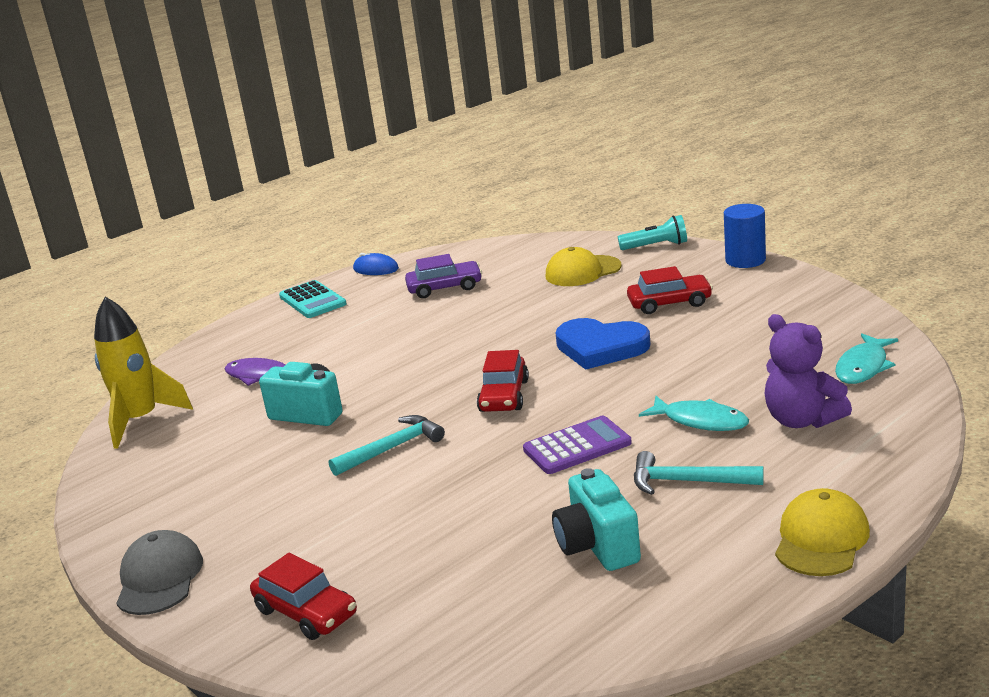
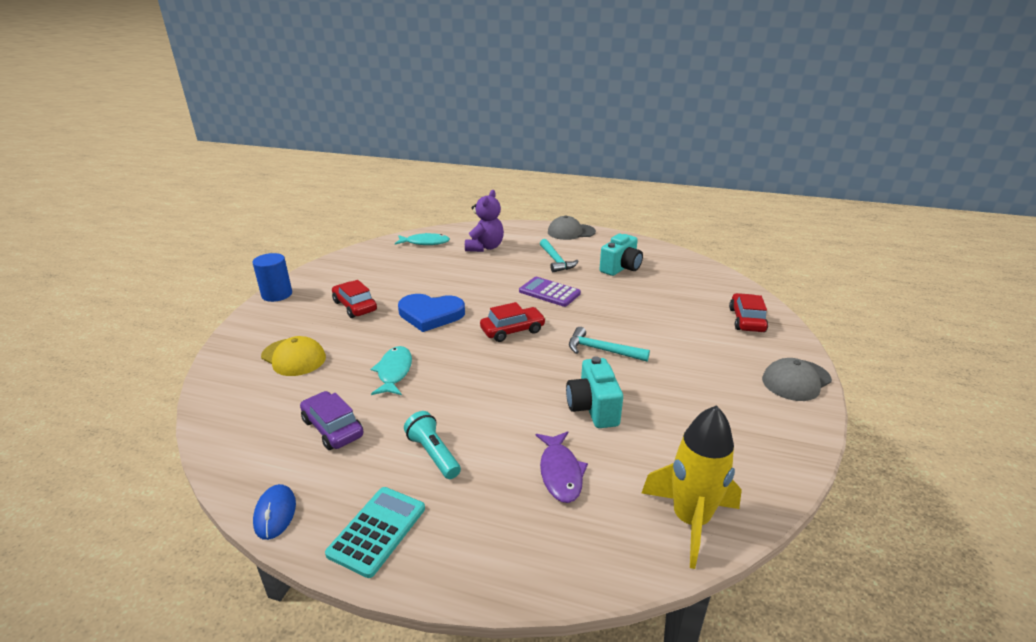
camera: 125 degrees left, 5 degrees up
blue heart [555,318,651,370] -> blue heart turned 105 degrees clockwise [398,294,465,332]
turquoise flashlight [618,215,687,250] -> turquoise flashlight moved to [404,411,461,479]
turquoise fish [639,396,749,431] -> turquoise fish moved to [371,346,412,395]
yellow cap [775,488,870,576] -> grey cap [548,216,596,240]

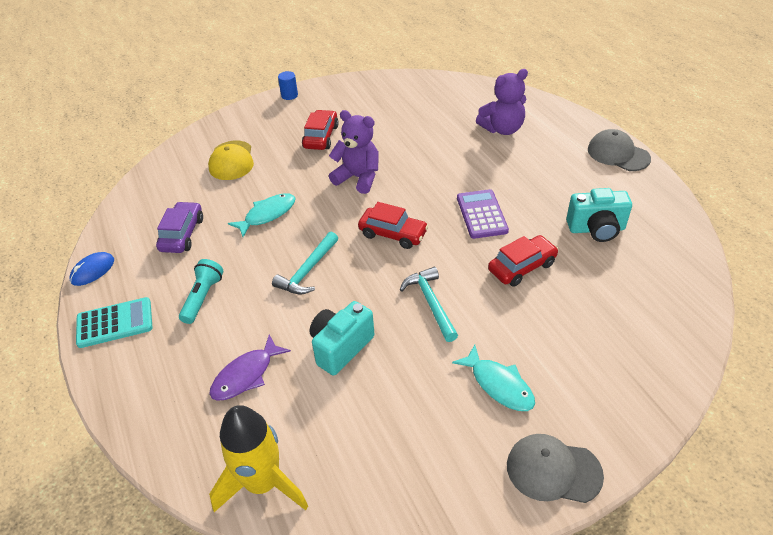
camera: 50 degrees right, 15 degrees up
blue cylinder [253,253,292,302] -> blue cylinder [278,71,298,100], size x0.62
turquoise fish [395,233,450,245] -> turquoise fish moved to [452,345,535,411]
blue heart [398,294,465,332] -> purple teddy bear [329,110,379,194]
turquoise hammer [540,239,578,272] -> turquoise hammer moved to [272,232,338,294]
red car [729,293,768,332] -> red car moved to [488,235,559,287]

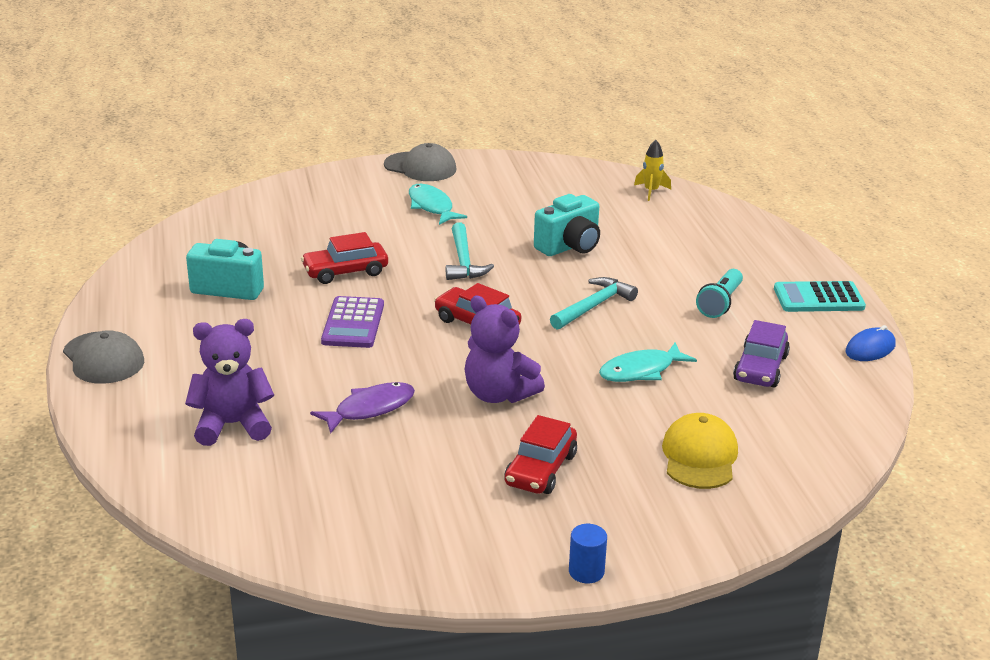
camera: 170 degrees left, 15 degrees down
purple fish [209,335,291,401] -> purple fish moved to [310,382,415,434]
yellow rocket [209,405,308,512] -> yellow rocket [634,140,671,201], size x0.49

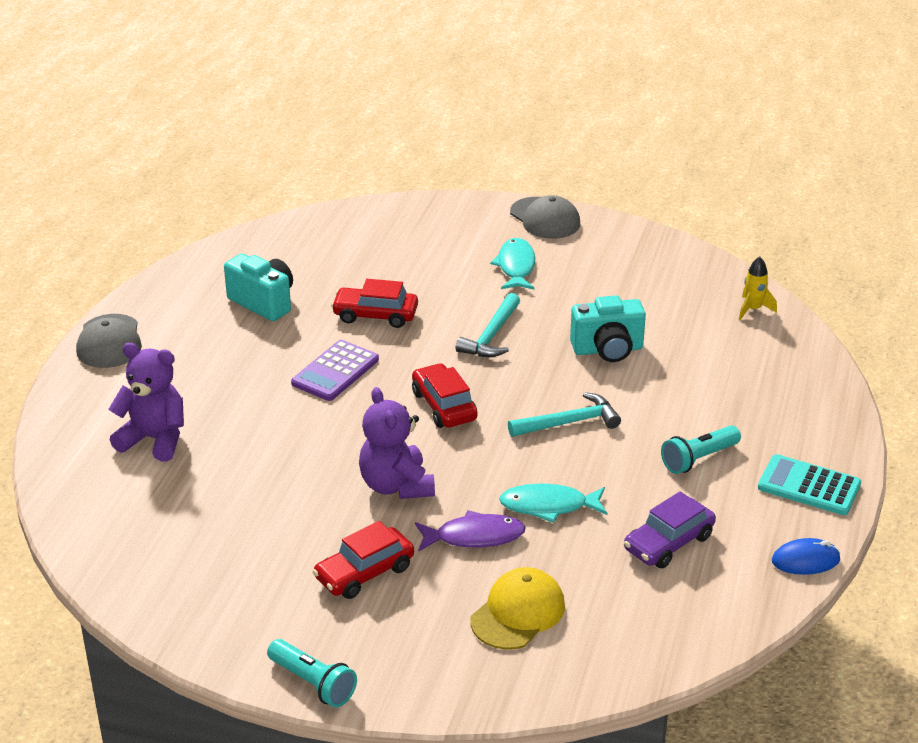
camera: 30 degrees right, 5 degrees up
purple fish [310,382,415,434] -> purple fish moved to [415,510,526,551]
blue cylinder [569,524,607,583] -> turquoise flashlight [267,639,357,708]

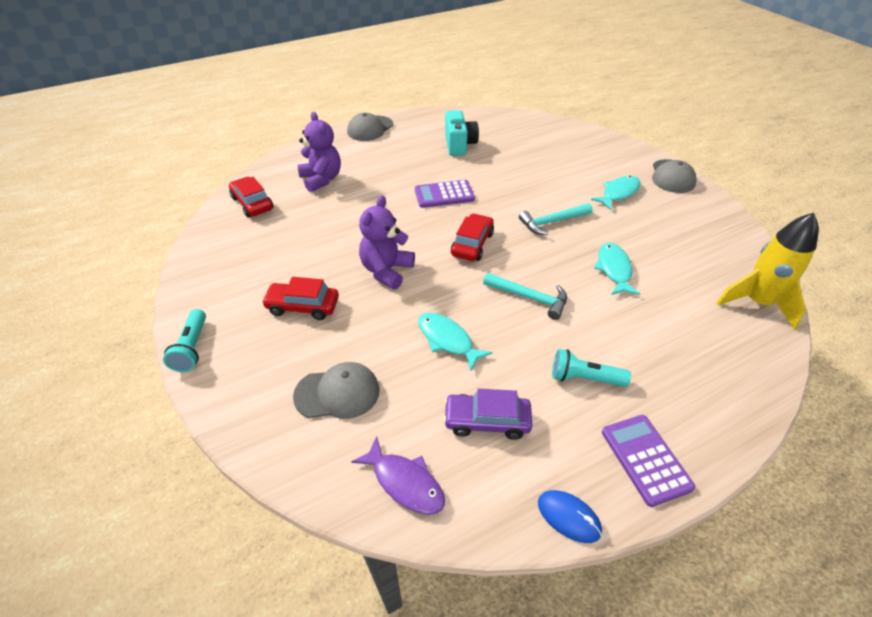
camera: 45 degrees right, 10 degrees up
red car [331,279,418,328] -> red car moved to [229,177,273,217]
purple fish [415,510,526,551] -> purple fish moved to [351,436,445,515]
yellow cap [470,567,565,650] -> grey cap [293,362,380,419]
turquoise camera [570,295,646,362] -> turquoise fish [594,243,640,295]
yellow rocket [739,257,777,320] -> yellow rocket [716,213,819,330], size x2.05
turquoise calculator [758,454,861,515] -> purple calculator [602,415,695,507]

